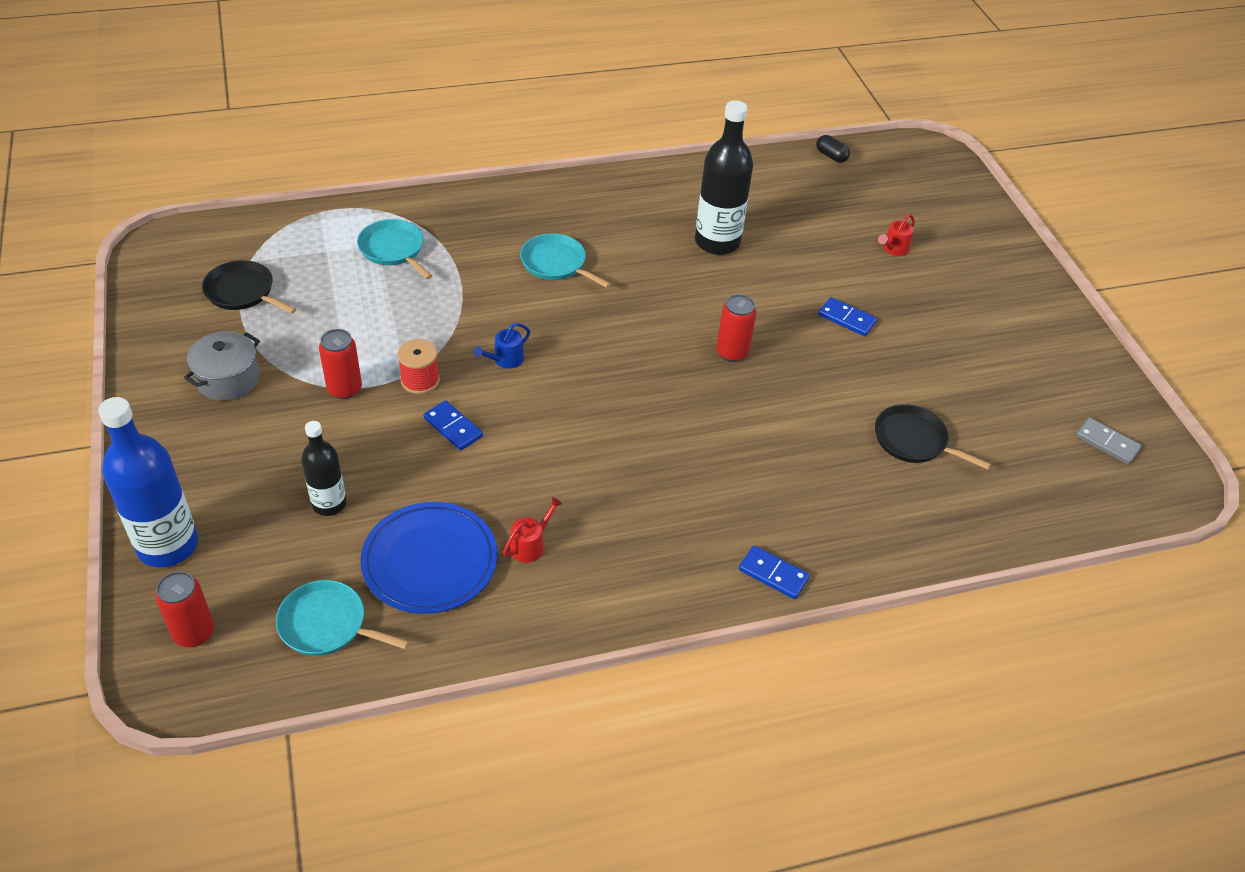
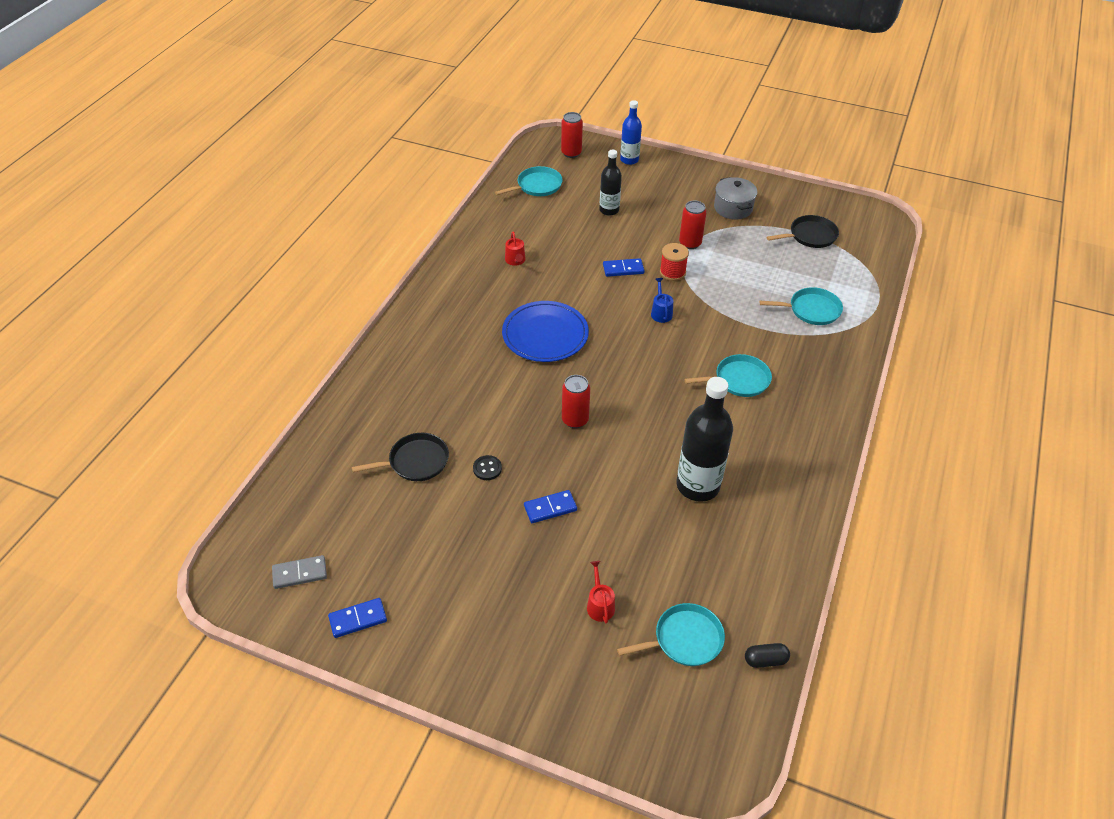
camera: 130 degrees right, 0 degrees up
blue bottle [98,397,198,567] -> blue bottle [620,100,642,165], size x0.59
blue plate [360,502,497,614] -> blue plate moved to [502,301,589,362]
blue domino [739,545,810,599] -> blue domino moved to [328,598,387,638]
none -> black button [473,455,502,480]
none -> turquoise pan [617,603,725,666]

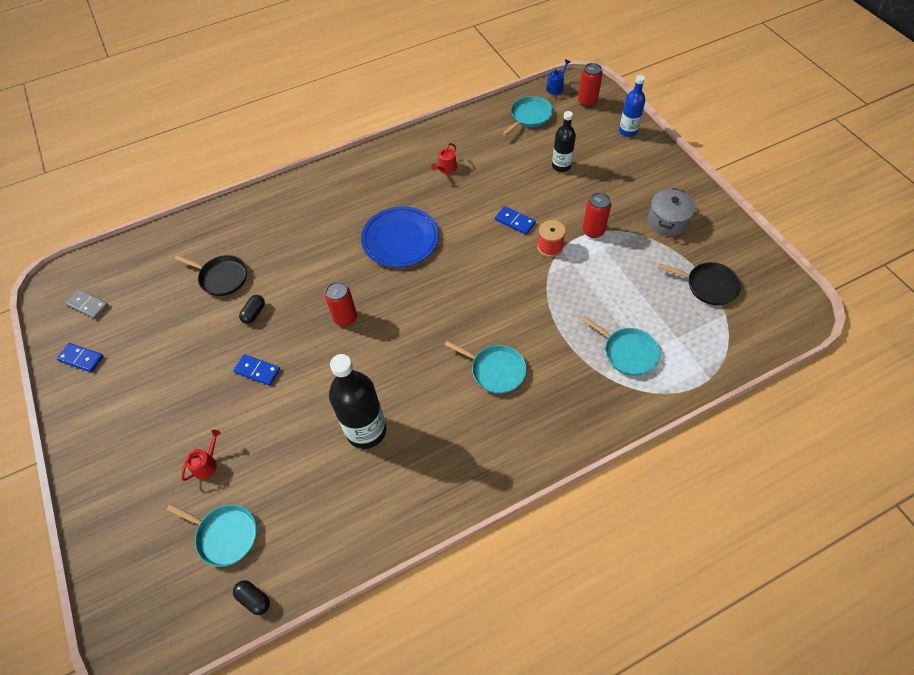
camera: 45 degrees right, 10 degrees up
black button [473,455,502,480] -> black capsule [239,295,265,324]
turquoise pan [495,166,563,196] -> turquoise pan turned 60 degrees counterclockwise [502,96,553,136]
blue watering can [651,278,673,323] -> blue watering can moved to [546,59,570,95]

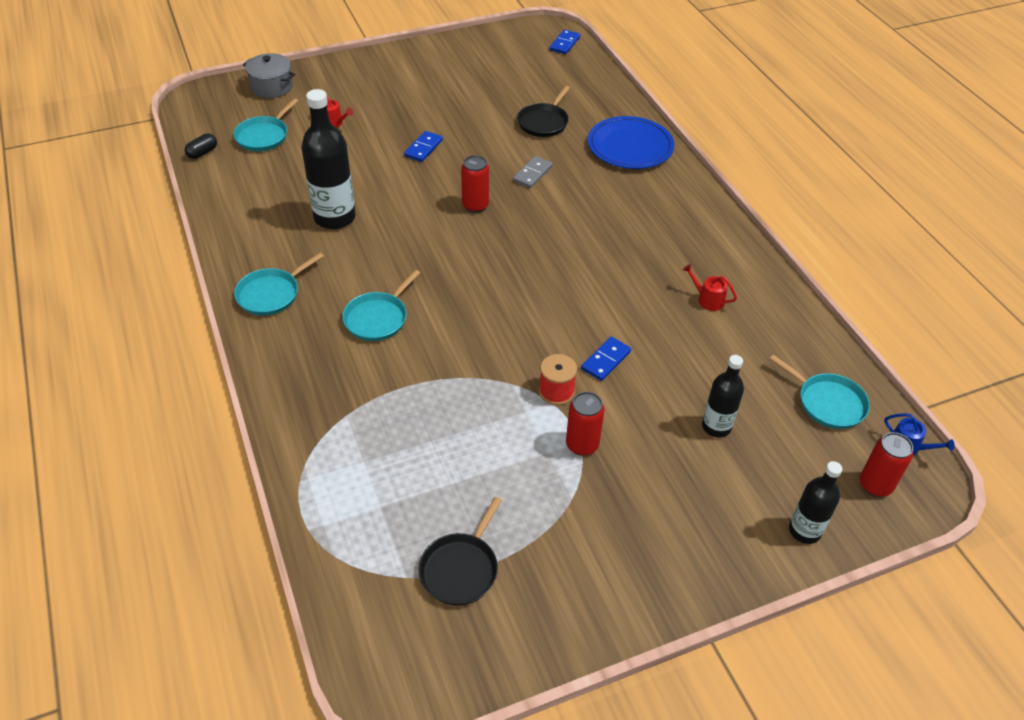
camera: 90 degrees right, 10 degrees down
blue domino [57,343,104,373] -> blue domino moved to [550,30,580,54]
grey domino [65,289,109,319] -> grey domino moved to [513,156,553,188]
black capsule [239,295,265,324] -> none
blue plate [361,206,439,267] -> blue plate moved to [588,116,674,169]
turquoise pan [581,316,660,376] -> turquoise pan moved to [234,253,324,316]
blue bottle [619,75,645,137] -> black bottle [789,461,842,544]
grey pot [648,188,695,236] -> grey pot moved to [243,53,295,98]

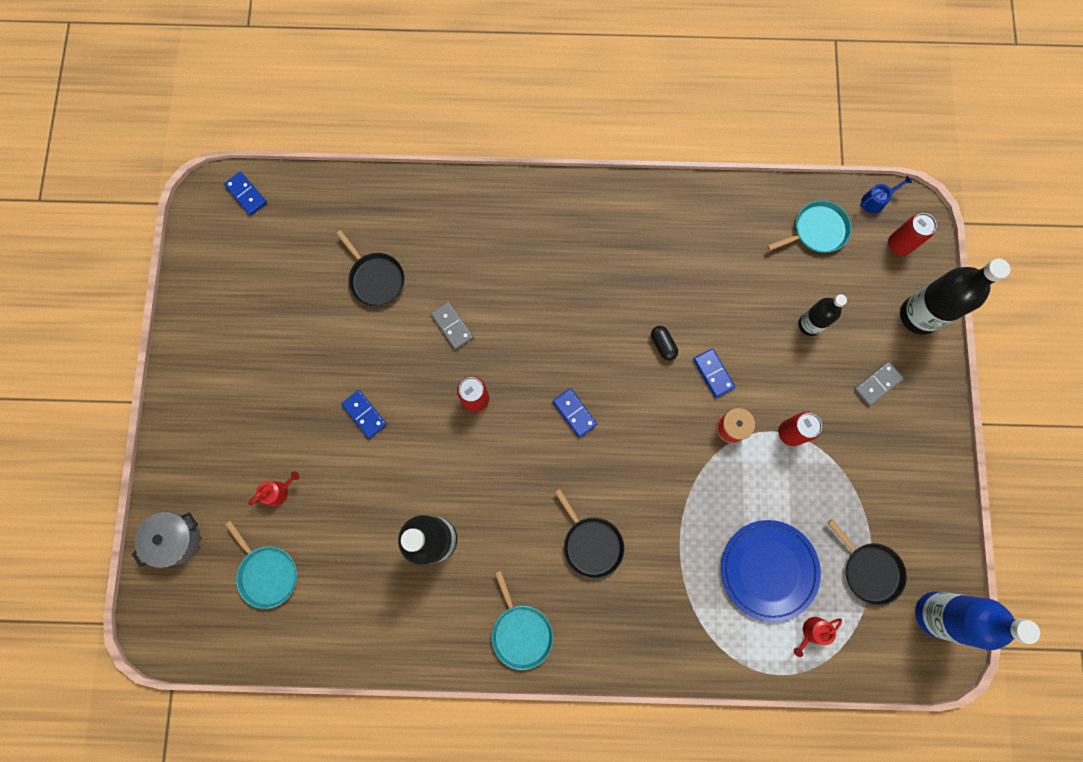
camera: 65 degrees left, 30 degrees up
black capsule [185,133,217,159] -> black capsule moved to [651,326,678,360]
turquoise pan [342,270,420,341] -> black pan [554,489,624,579]
blue plate [588,116,674,169] -> blue plate moved to [721,520,821,622]
red watering can [683,264,737,311] -> red watering can moved to [794,617,842,657]
black bottle [789,461,842,544] -> black bottle [900,259,1010,335], size x1.69
none -> blue domino [553,388,597,438]
none -> grey domino [854,362,903,406]
none -> blue bottle [915,592,1040,650]

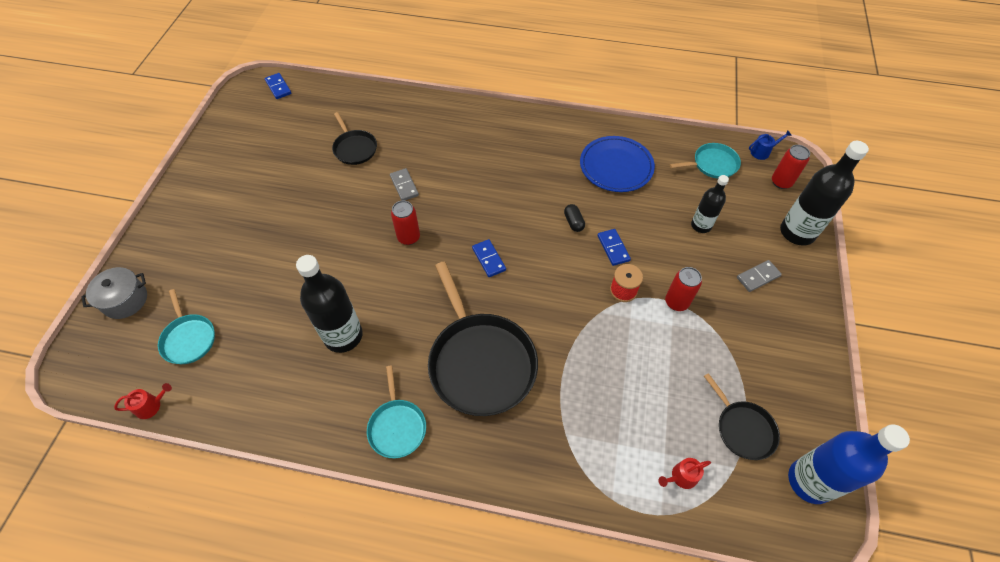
camera: 10 degrees right, 20 degrees down
red watering can [248,471,300,506] -> red watering can moved to [114,383,172,419]
blue domino [341,390,387,439] -> none
black pan [554,489,624,579] -> black pan [428,261,538,416], size x1.94
blue plate [721,520,821,622] -> blue plate moved to [580,136,655,192]

